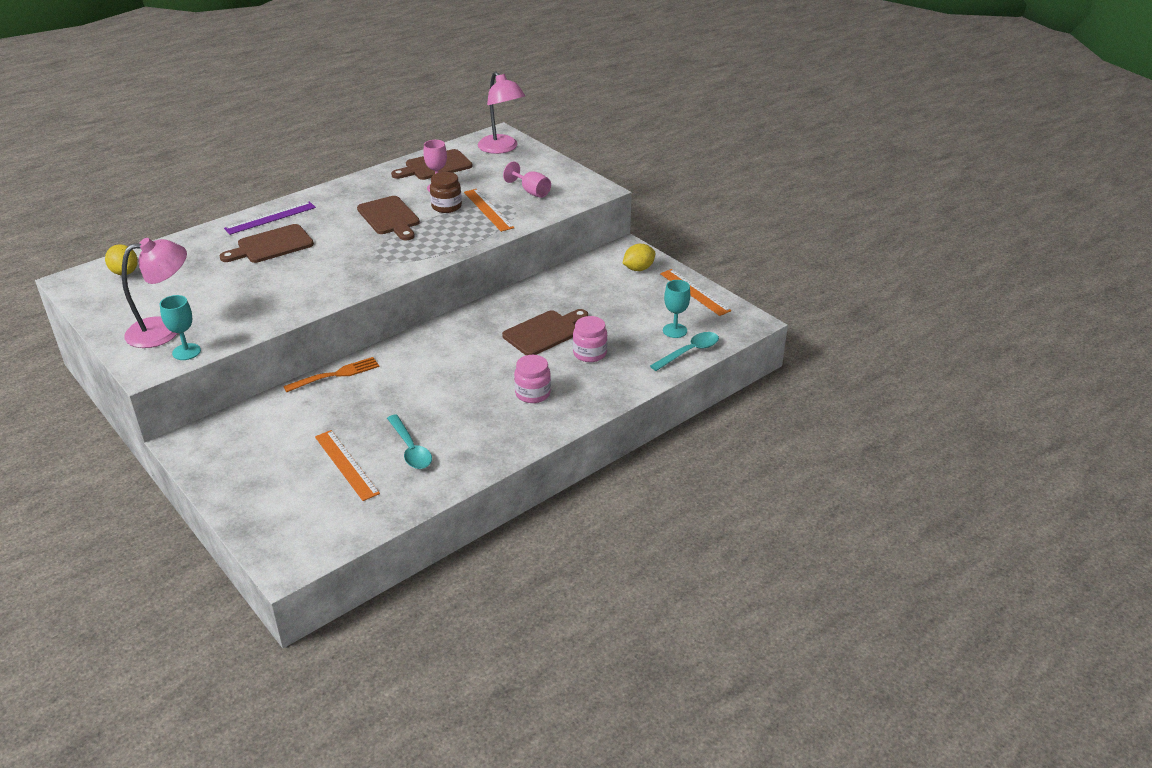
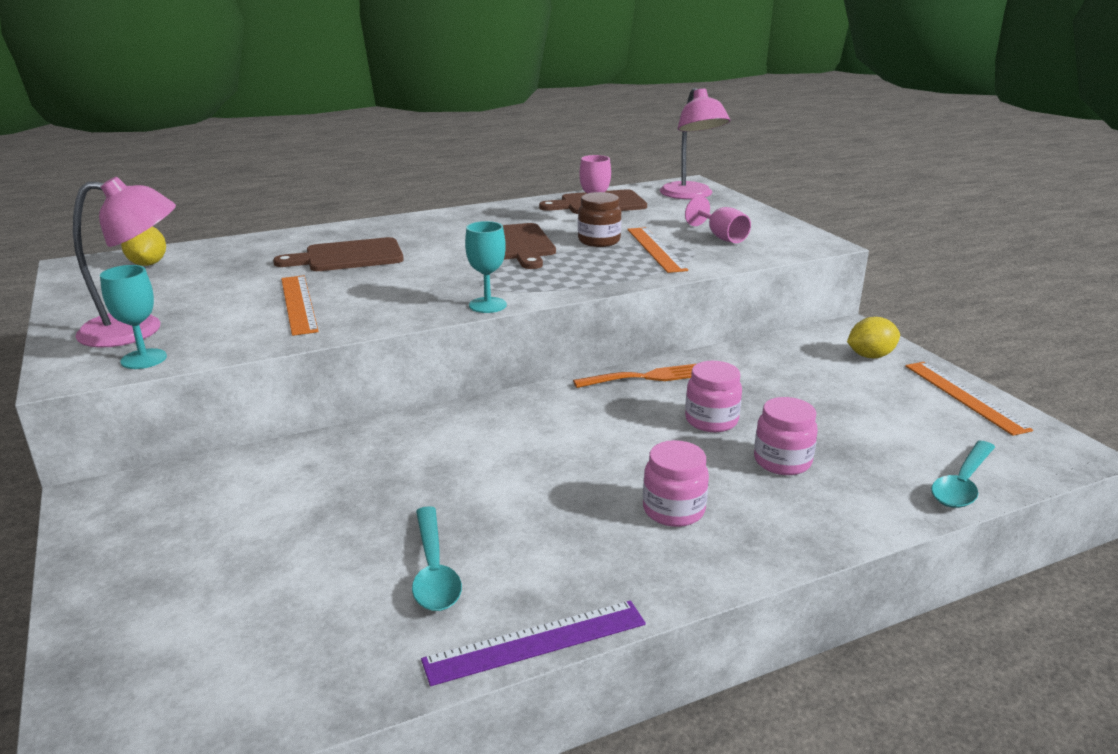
camera: 15 degrees right, 10 degrees down
purple ruler [224,201,316,235] -> purple ruler moved to [421,601,646,686]
orange fork [283,357,379,392] -> orange fork moved to [573,364,696,388]
orange ruler [315,430,380,501] -> orange ruler moved to [281,275,319,336]
brown cutting board [502,309,588,355] -> pink jar [685,361,742,432]
turquoise spoon [650,332,719,371] -> turquoise spoon turned 150 degrees clockwise [931,440,995,508]
turquoise goblet [663,280,690,338] -> turquoise goblet moved to [465,221,507,313]

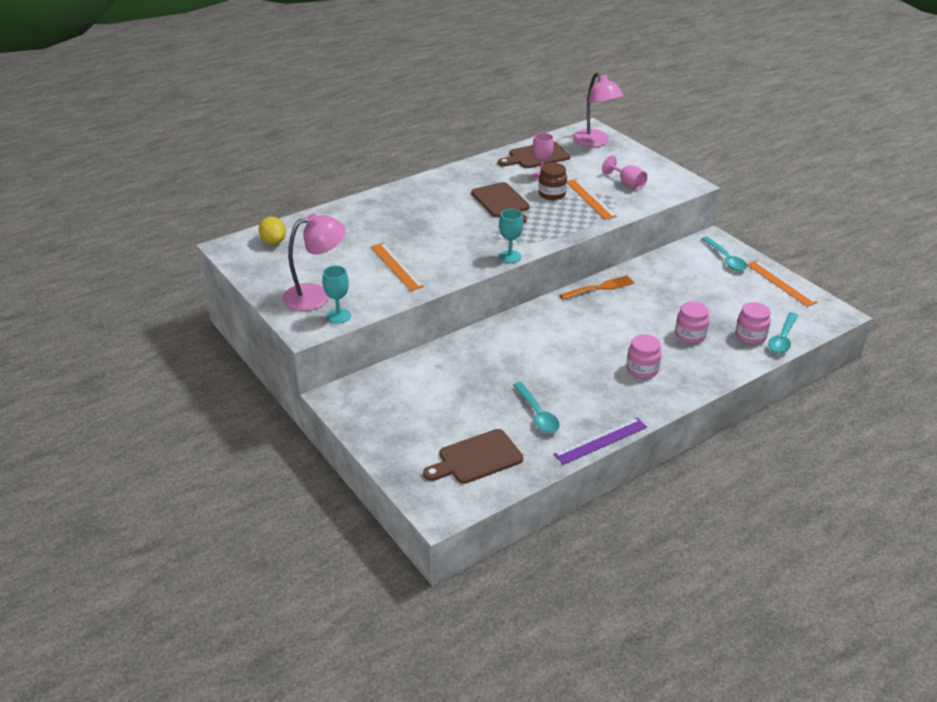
camera: 10 degrees left, 10 degrees up
brown cutting board [273,237,404,271] -> brown cutting board moved to [423,429,523,484]
pink jar [685,361,742,432] -> pink jar moved to [735,302,771,345]
yellow lemon [847,317,900,358] -> turquoise spoon [701,237,747,271]

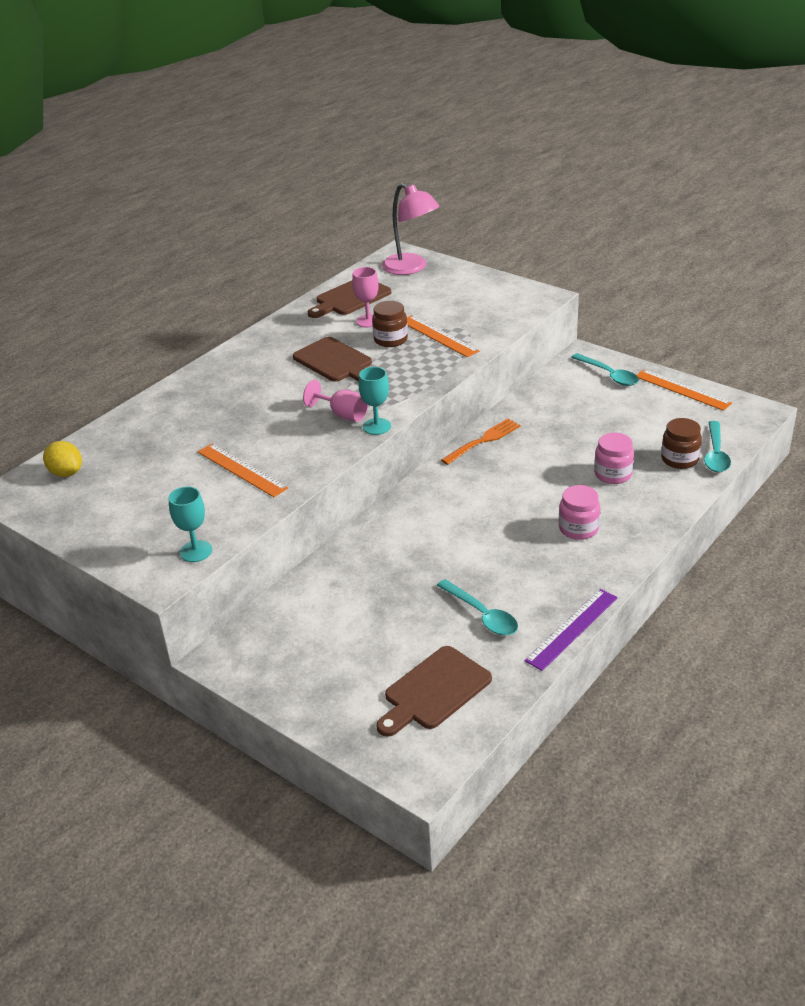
camera: 15 degrees left, 0 degrees up
pink lamp [282,213,345,311] -> none
pink goblet [602,155,648,190] -> pink goblet moved to [303,380,368,422]
pink jar [735,302,771,345] -> brown jar [661,418,702,469]

